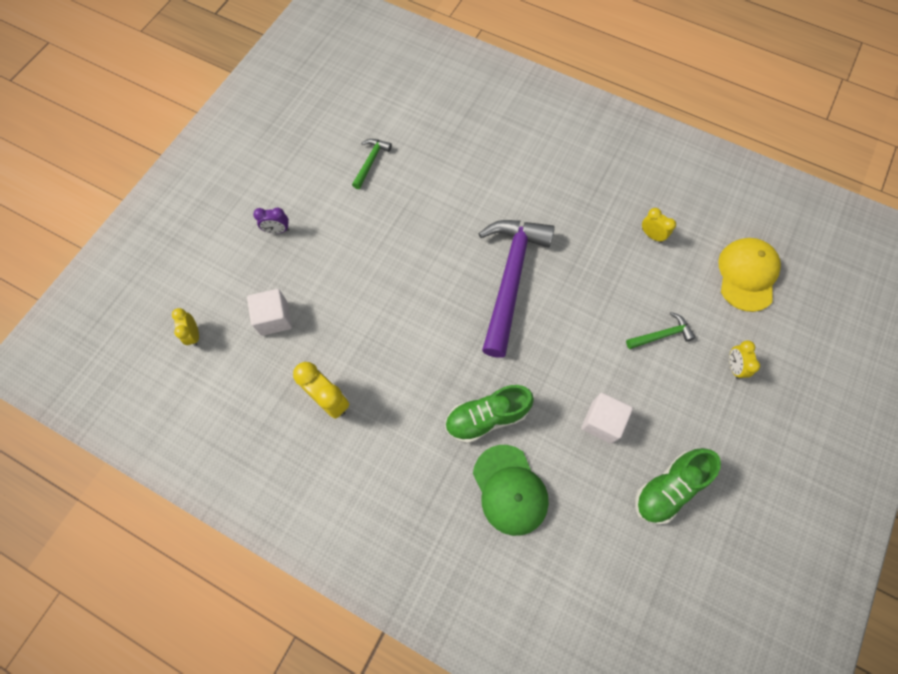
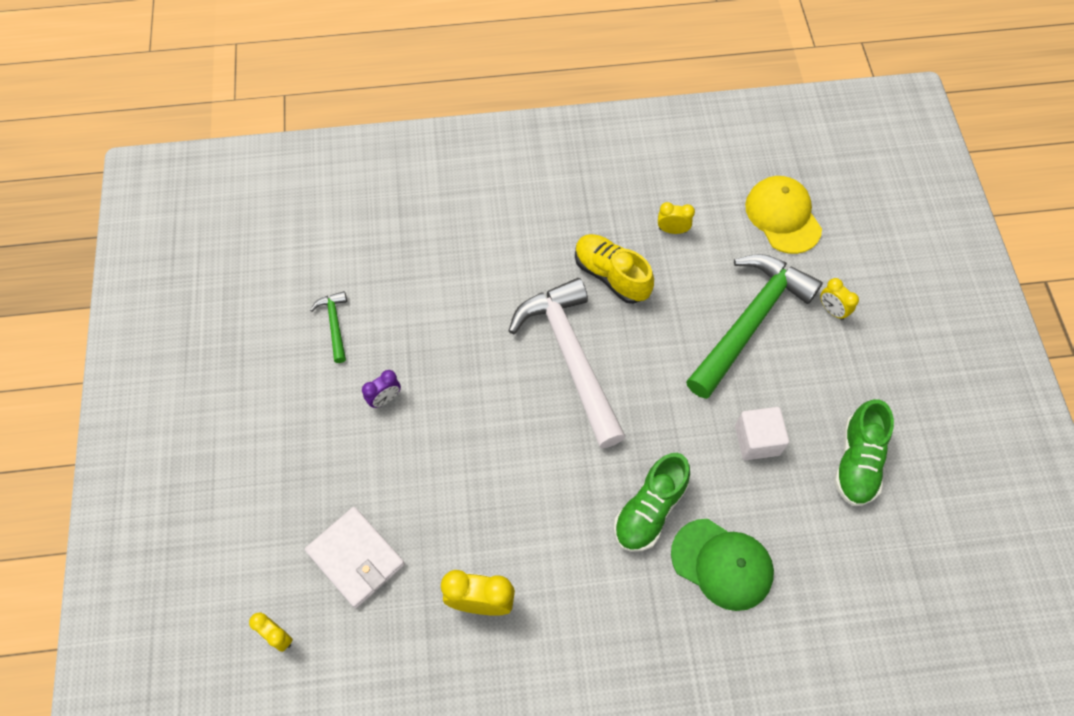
camera: 35 degrees left, 5 degrees down
white cube [247,289,292,336] -> white wallet [305,507,405,608]
purple clock [253,208,289,234] -> purple clock moved to [362,370,401,408]
purple hammer [478,220,555,358] -> white hammer [509,278,626,448]
green hammer [626,312,695,349] -> green hammer [686,254,823,399], size x2.30
none -> yellow shoe [575,234,654,304]

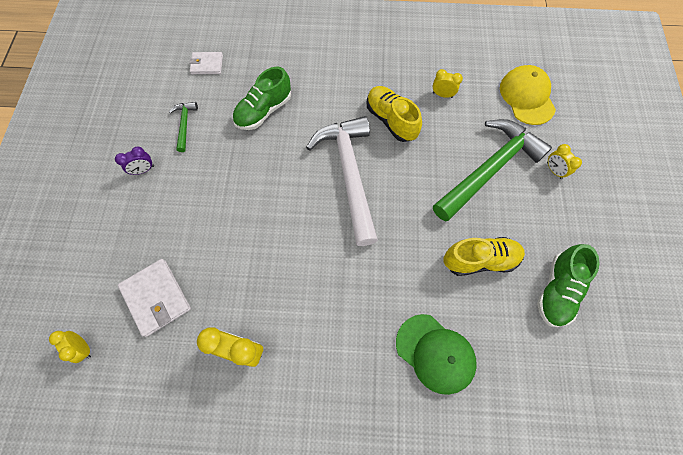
camera: 10 degrees right, 5 degrees up
purple clock [362,370,401,408] -> purple clock moved to [115,146,154,175]
green shoe [614,453,690,552] -> green shoe moved to [233,66,291,130]
white cube [735,407,789,460] -> yellow shoe [444,237,525,276]
none -> white wallet [189,52,223,74]

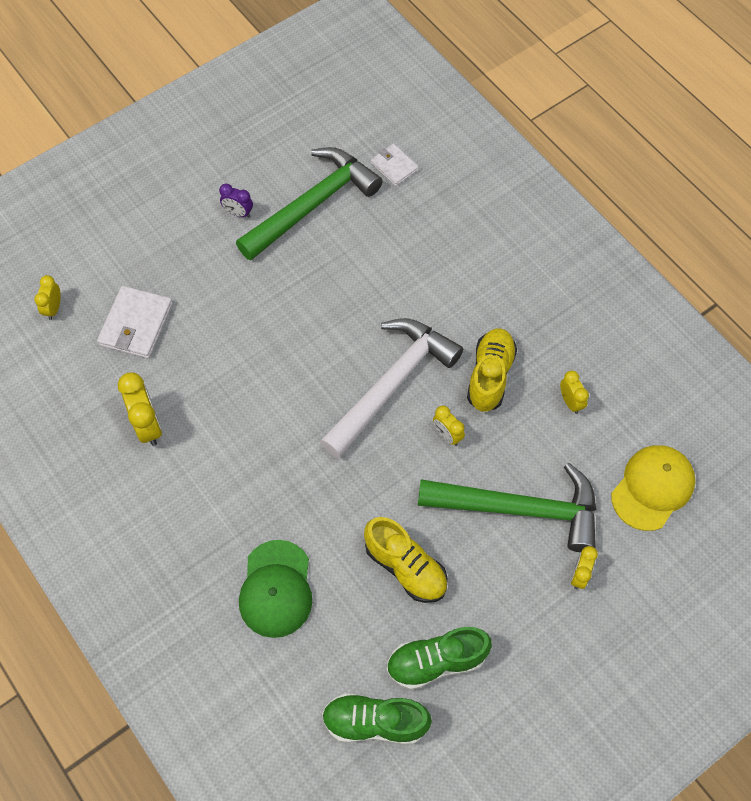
camera: 50 degrees right, 5 degrees down
green hammer [169,102,198,152] -> green hammer [236,147,383,261], size x2.30
green shoe [233,66,291,130] -> green shoe moved to [322,693,432,745]
none -> yellow clock [433,406,465,446]

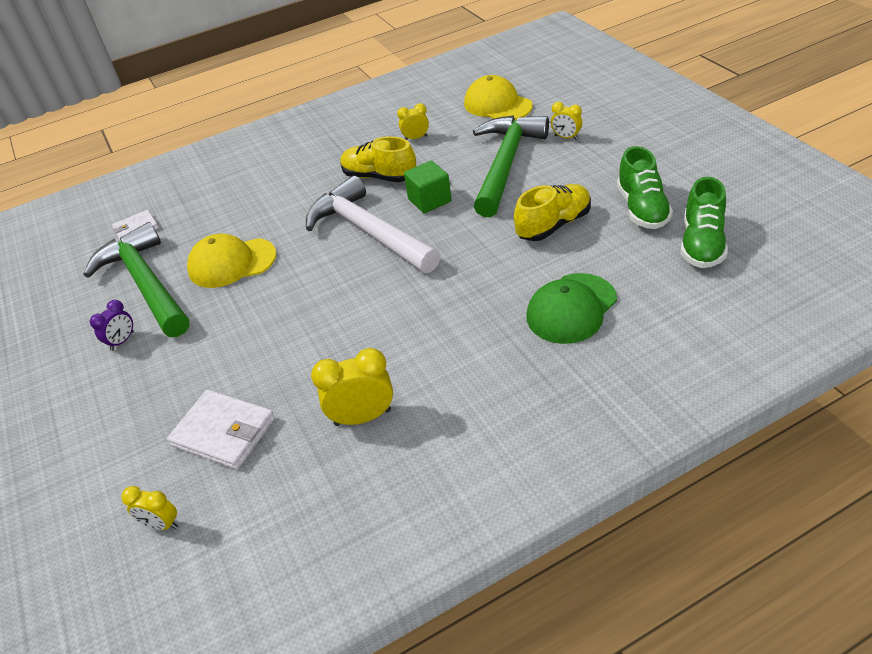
camera: 75 degrees left, 20 degrees down
green cap [239,540,312,638] -> green cap turned 120 degrees clockwise [526,273,617,344]
yellow clock [433,406,465,446] -> green cube [404,160,452,213]
none -> yellow cap [187,234,276,288]

